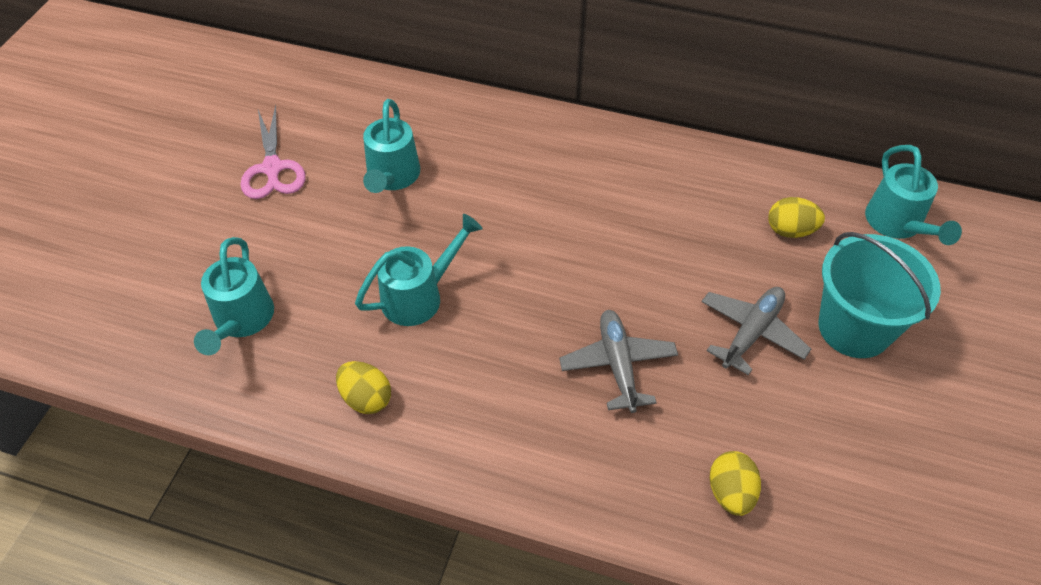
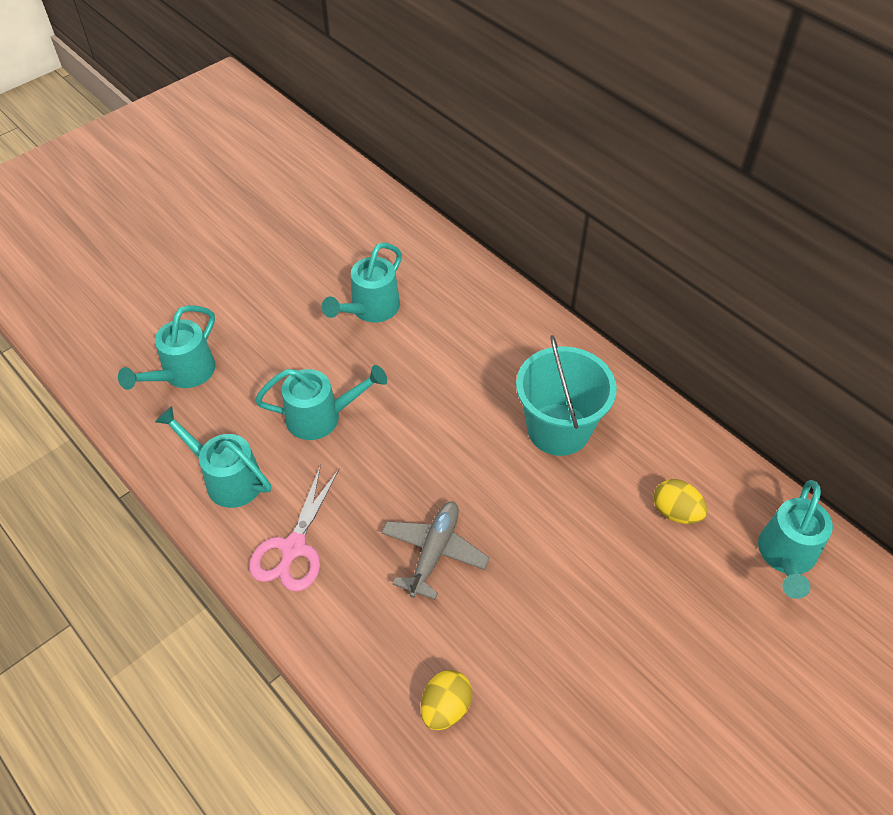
camera: 30 degrees right, 0 degrees up
pink scissors [240,105,306,199] -> pink scissors moved to [249,465,339,591]
yellow egg [336,361,391,414] -> turquoise watering can [155,406,271,508]
grey plane [701,287,811,375] -> none
turquoise bucket [818,232,941,358] -> turquoise bucket moved to [516,335,617,456]

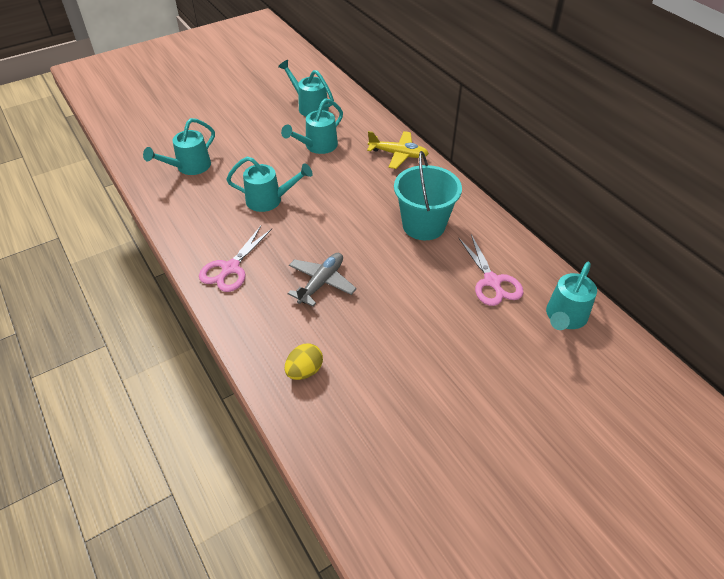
camera: 10 degrees right, 5 degrees down
turquoise watering can [155,406,271,508] -> turquoise watering can moved to [278,60,334,116]
yellow egg [654,479,707,524] -> pink scissors [459,234,524,306]
none -> yellow plane [367,131,429,169]

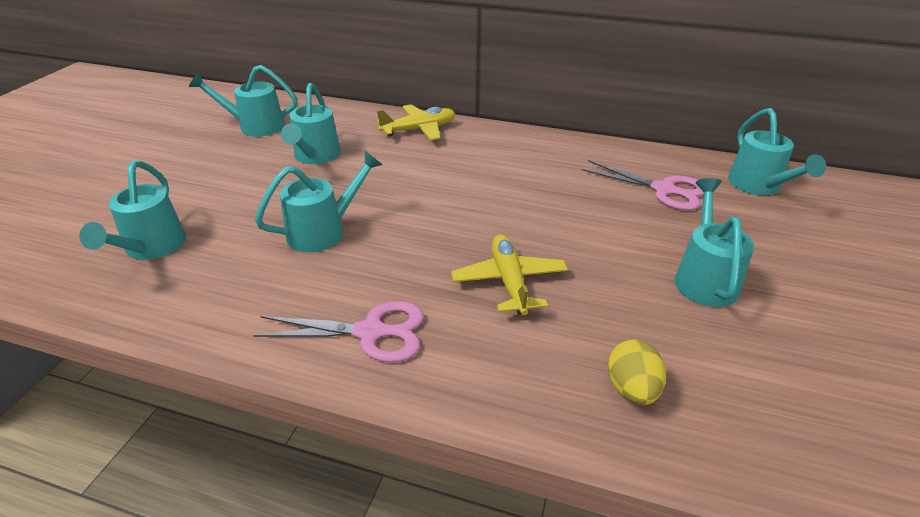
camera: 40 degrees left, 10 degrees down
pink scissors [199,226,272,292] -> pink scissors turned 75 degrees counterclockwise [253,301,424,362]
grey plane [288,253,357,306] -> yellow plane [451,234,568,315]
turquoise bucket [394,151,462,240] -> none
none -> turquoise watering can [675,178,754,307]

